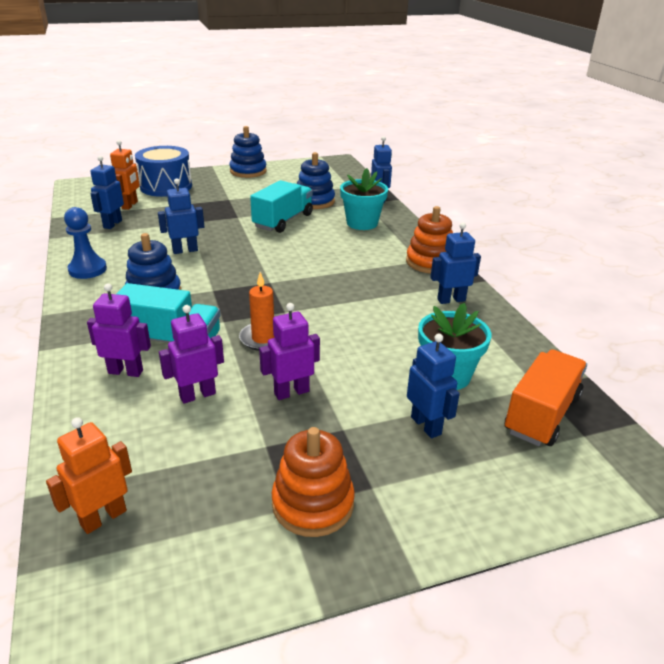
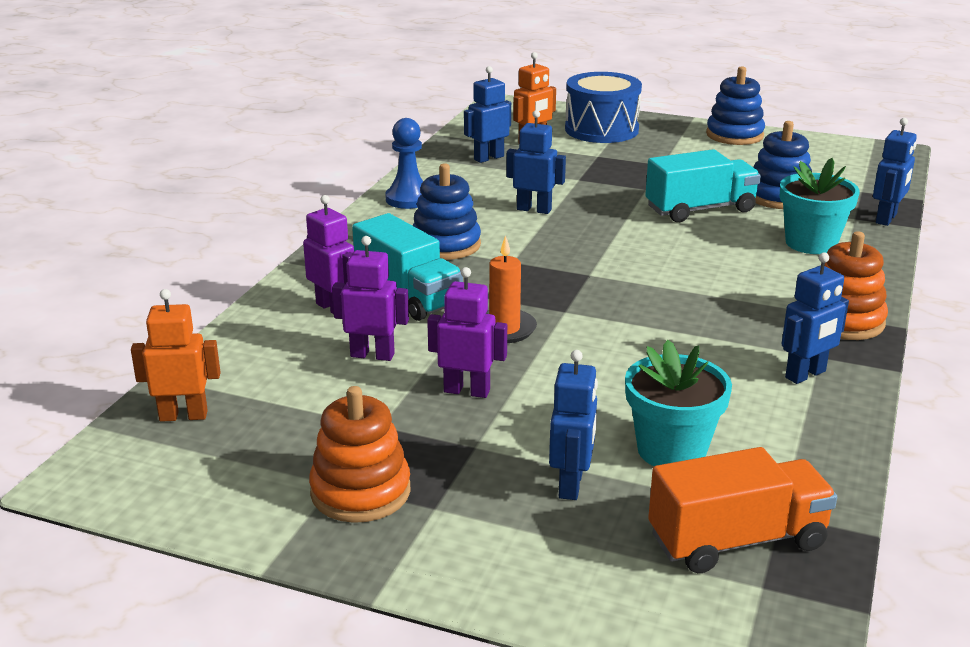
camera: 40 degrees right, 5 degrees down
blue robot [430,222,481,304] -> blue robot turned 120 degrees clockwise [782,253,849,384]

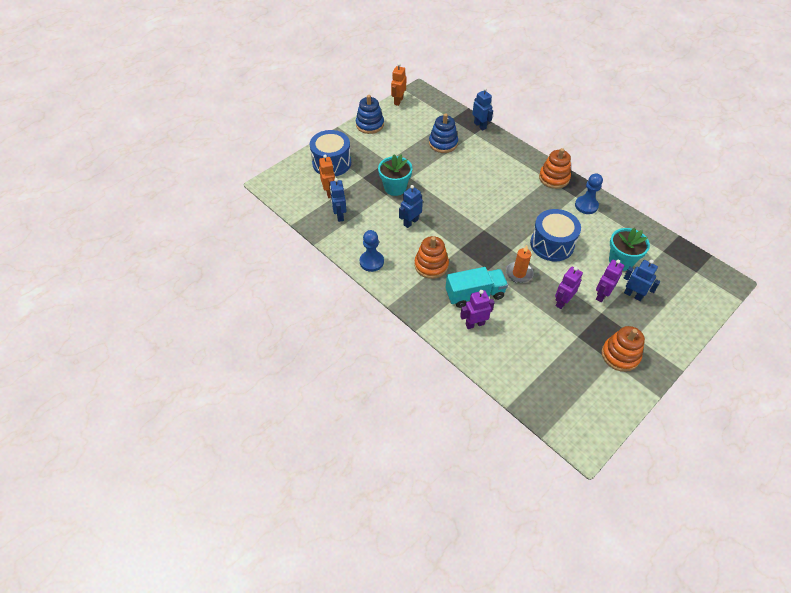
camera: 65 degrees left, 25 degrees up
orange robot [131,289,221,422] -> orange robot moved to [391,63,406,106]
purple robot [332,236,409,361] -> purple robot moved to [596,260,624,302]
blue stacking toy [412,163,481,260] -> orange stacking toy [414,236,449,279]
turquoise truck [645,149,761,222] -> none
orange truck [648,447,837,573] -> none
turquoise flower pot [780,158,860,254] -> turquoise flower pot moved to [378,154,412,196]
blue robot [782,253,849,384] -> blue pawn [575,173,603,214]
none -> blue drum [530,209,581,261]

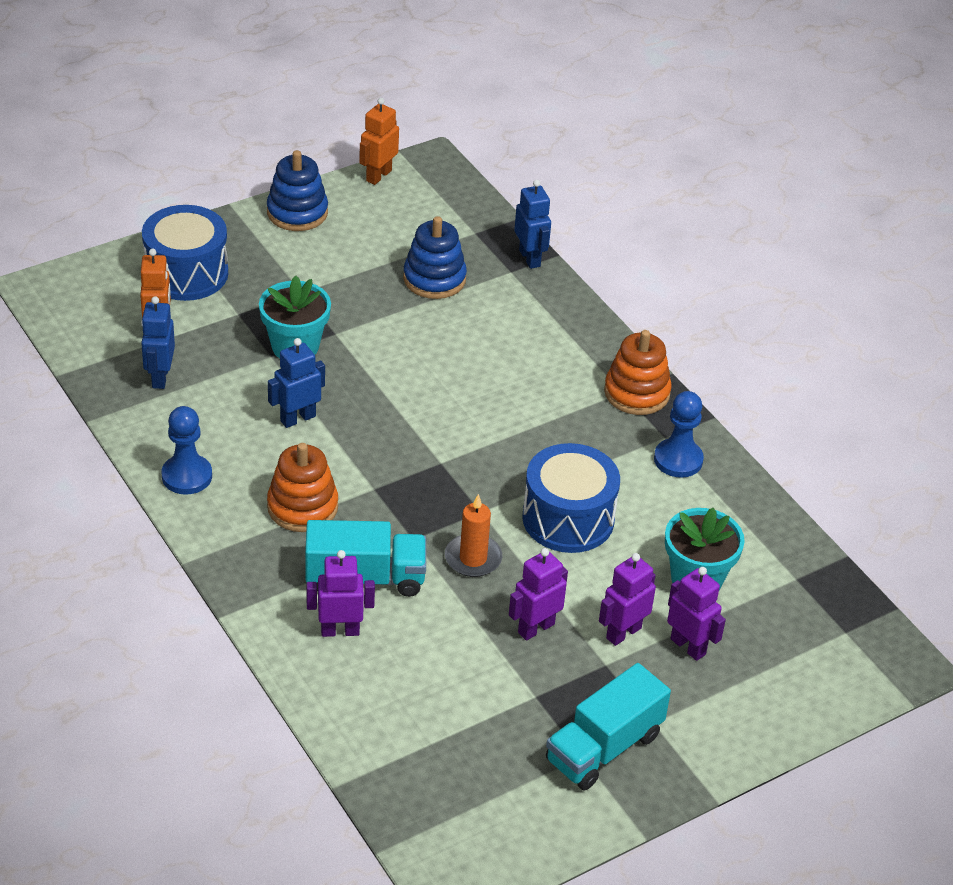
camera: 10 degrees right, 10 degrees down
orange stacking toy [602,326,645,372] -> turquoise truck [546,663,671,790]
blue robot [624,260,660,301] -> purple robot [667,567,726,661]

